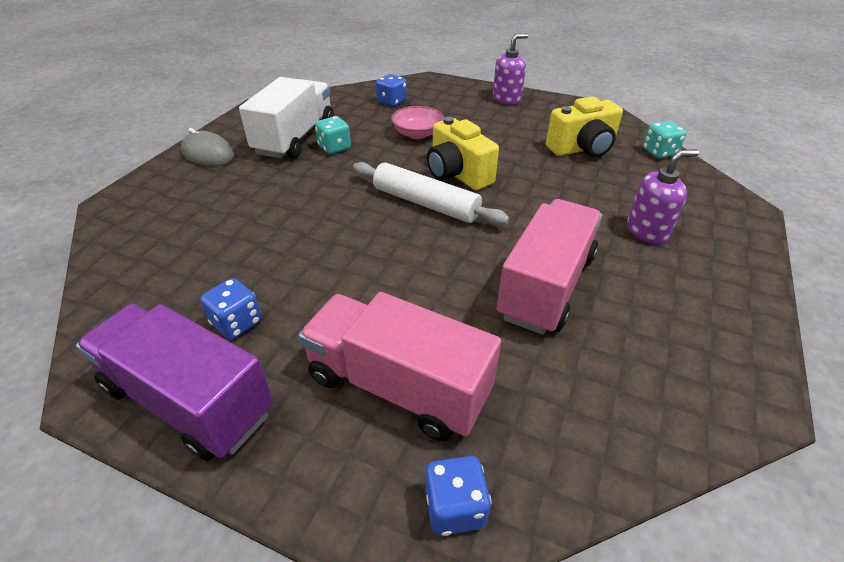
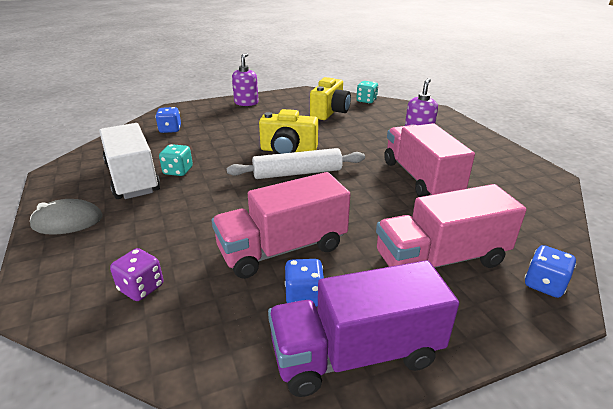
camera: 45 degrees left, 10 degrees down
pink bowl [391,106,444,139] -> none
none -> purple dice [110,248,163,301]
none -> pink truck [212,172,350,279]

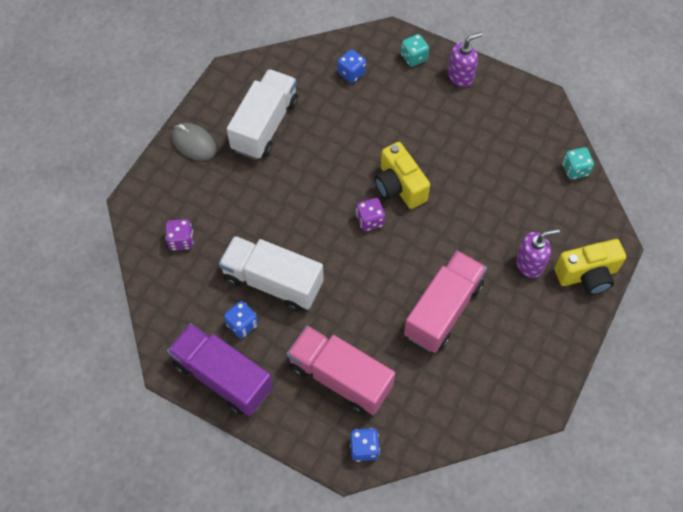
camera: 50 degrees right, 30 degrees up
turquoise dice [159,144,193,176] -> turquoise dice moved to [401,34,429,67]
pink truck [212,172,350,279] -> white truck [219,236,324,311]
white rolling pin [227,148,365,179] -> purple dice [356,198,385,231]
yellow camera [310,77,351,120] -> yellow camera moved to [554,239,626,295]

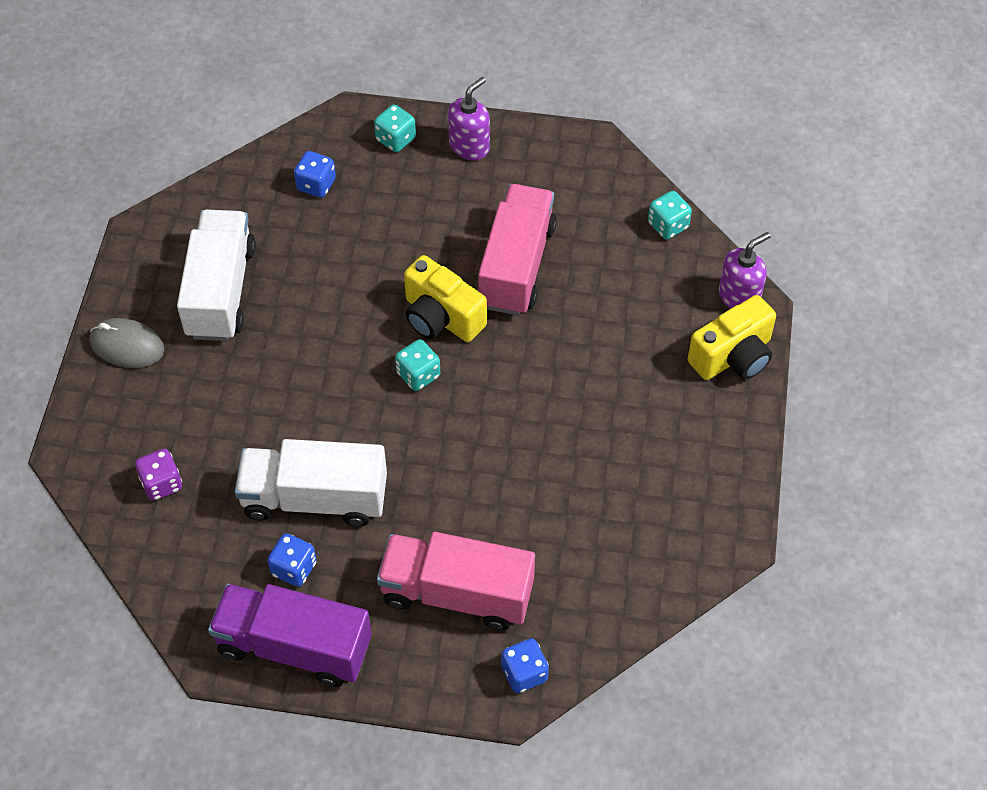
camera: 20 degrees left, 5 degrees down
purple dice [356,198,385,231] -> turquoise dice [395,339,440,391]
pink truck [404,250,487,353] -> pink truck moved to [478,184,557,315]
purple soap dispenser [516,229,560,278] -> purple soap dispenser moved to [719,232,771,309]

